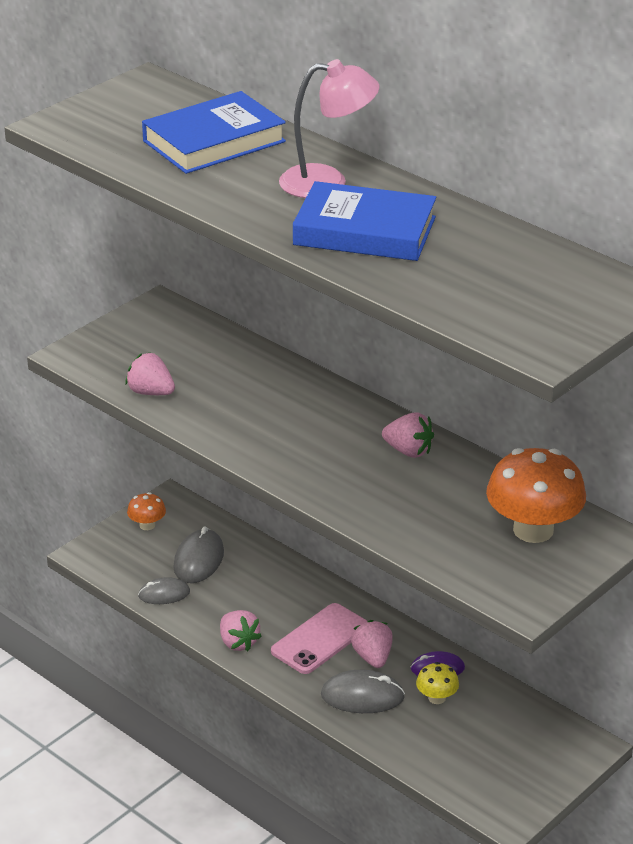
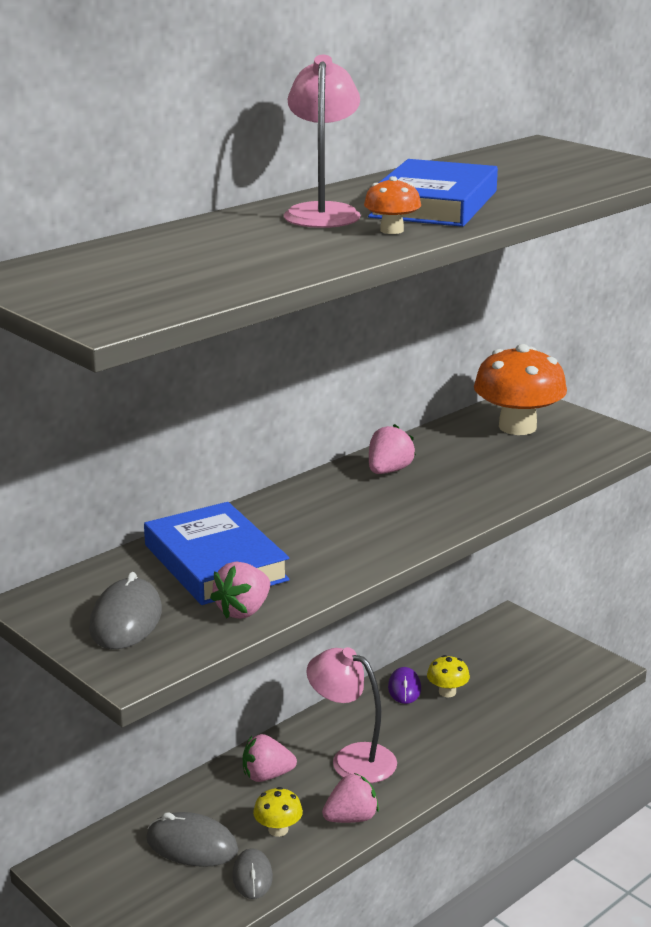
camera: 85 degrees left, 10 degrees down
orange mushroom [127,492,166,530] -> orange mushroom moved to [364,176,421,234]
blue book [142,91,286,174] -> blue book moved to [144,502,290,605]
pink phone [271,603,368,674] -> pink lamp [306,647,397,783]
grey mouse [321,670,405,713] -> grey mouse moved to [89,572,162,649]
pink strawberry [351,620,393,668] -> pink strawberry moved to [243,734,297,782]
none -> yellow mushroom [253,787,303,837]

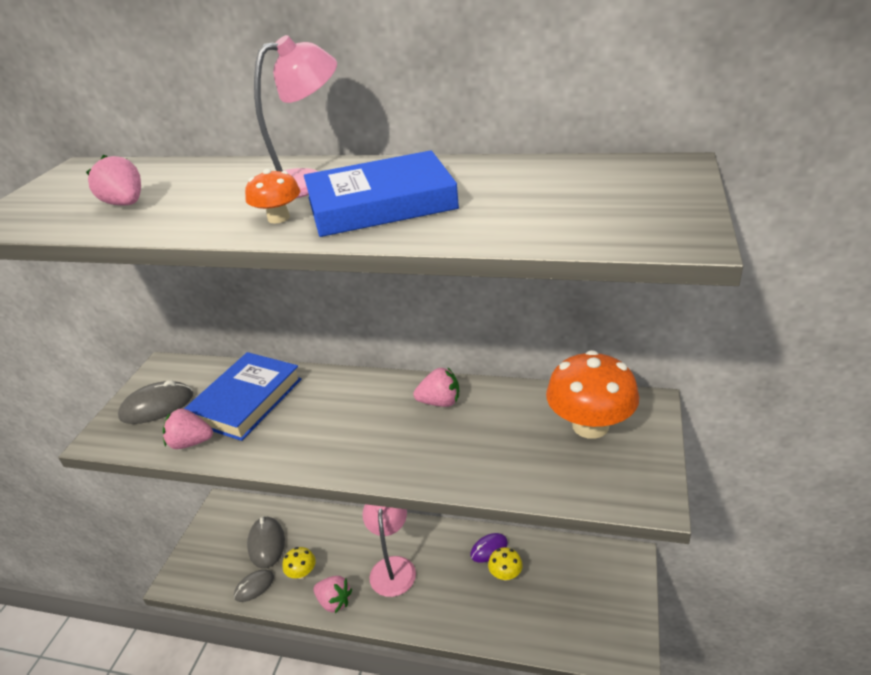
camera: 60 degrees right, 10 degrees up
pink strawberry [243,734,297,782] -> pink strawberry moved to [86,154,141,206]

